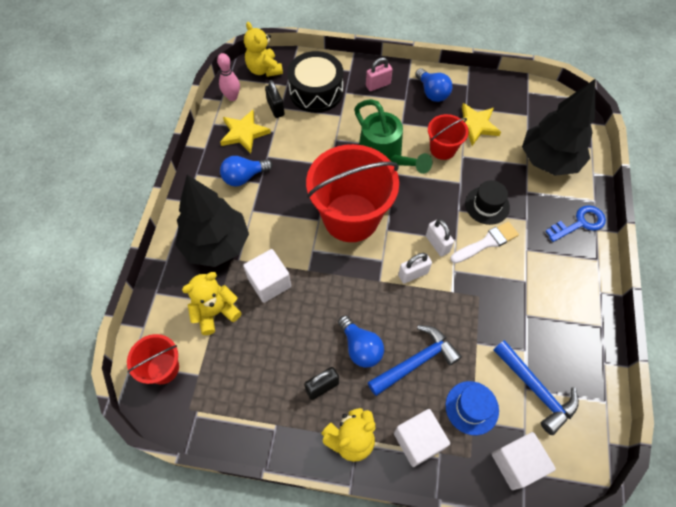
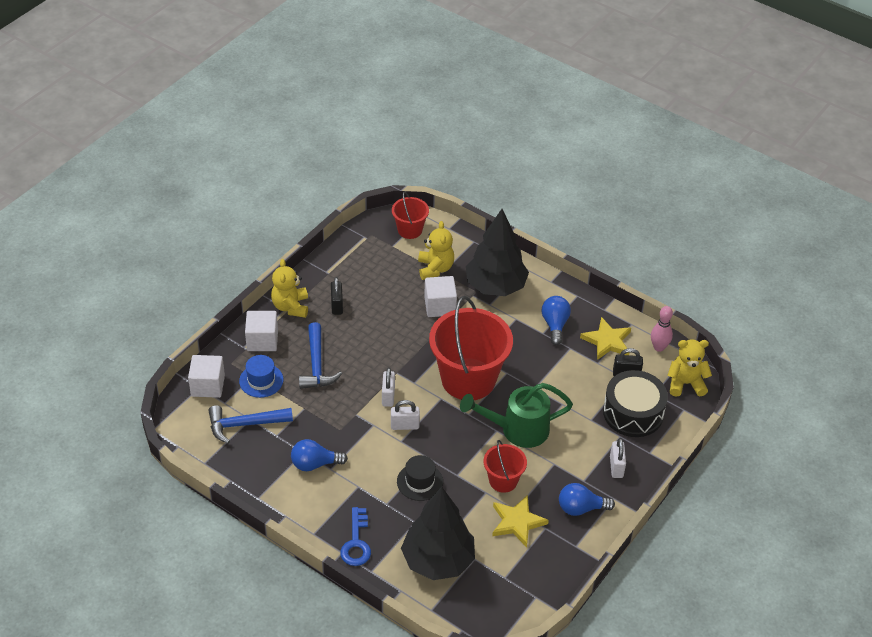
camera: 115 degrees right, 15 degrees down
blue light bulb [338,315,384,368] -> blue light bulb moved to [291,439,348,471]
pink padlock [366,57,393,91] -> white padlock [610,438,626,478]
white brush [450,221,519,263] -> none

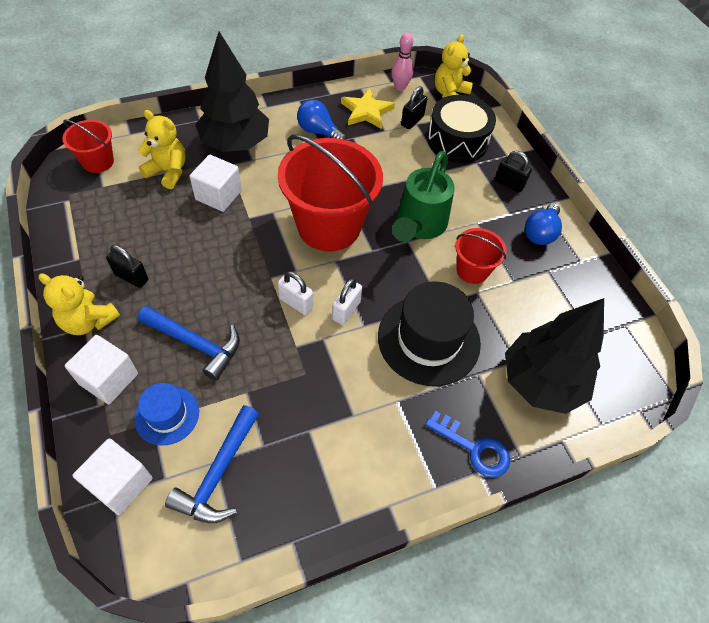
camera: 60 degrees left, 10 degrees up
blue light bulb [291,439,348,471] -> none
black hat [397,455,443,501] -> black hat [378,281,481,386], size x1.81
yellow star [492,495,549,547] -> none
white padlock [610,438,626,478] -> black padlock [495,151,532,193]

